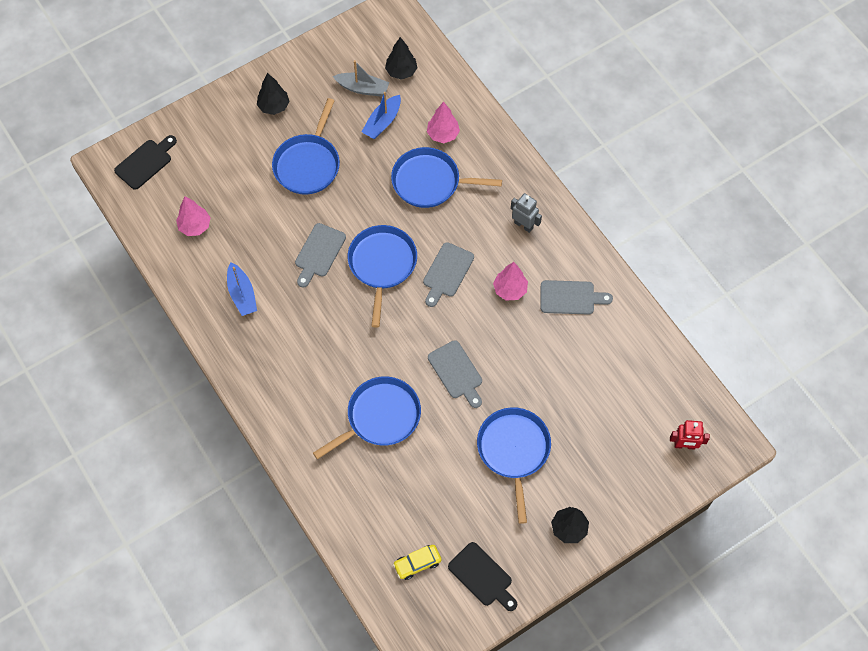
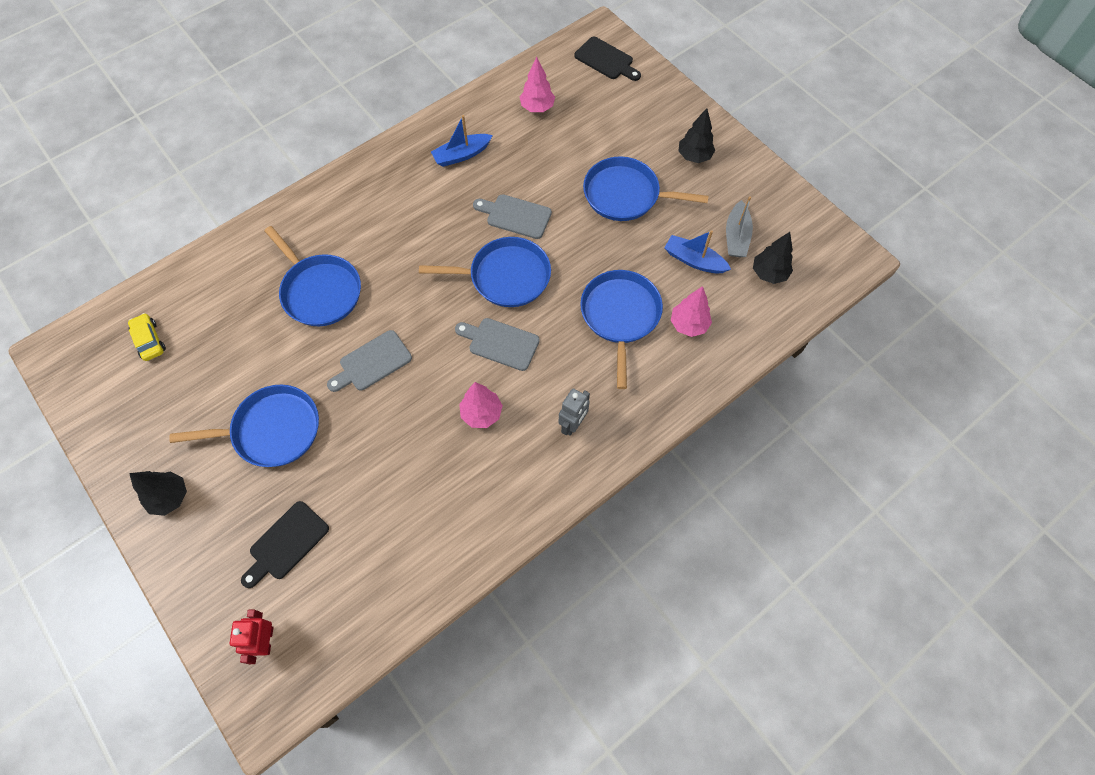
camera: 85 degrees right, 0 degrees up
black cutting board [448,542,517,611] -> black cutting board moved to [241,501,329,588]
grey cutting board [541,280,613,315] -> none

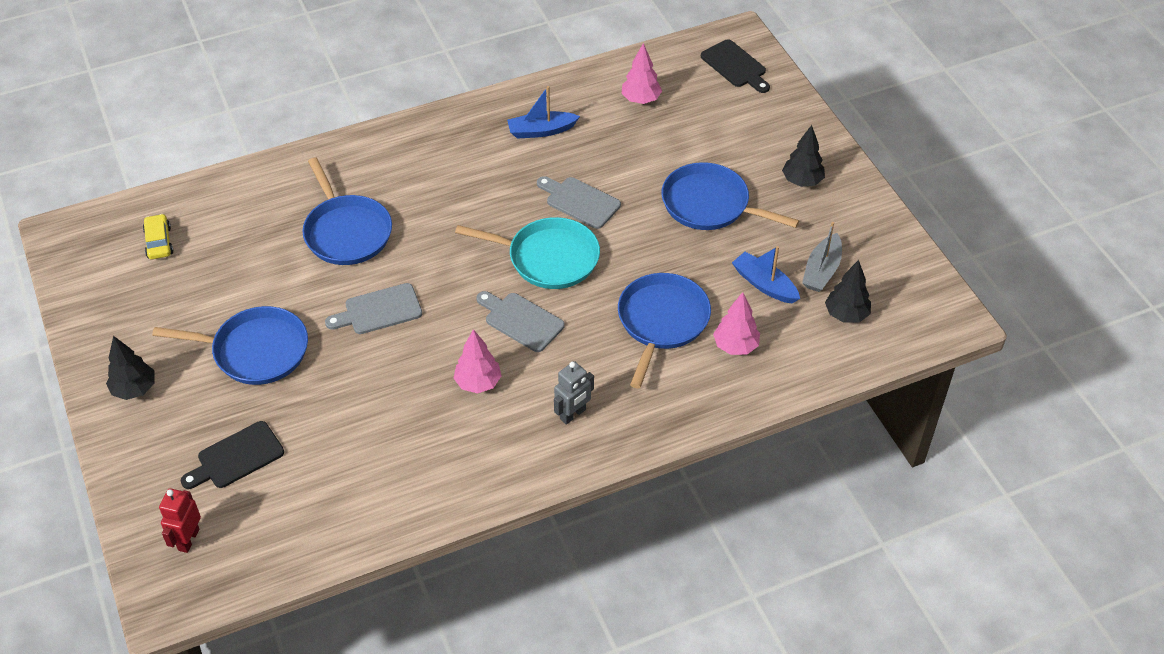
camera: 15 degrees right, 15 degrees down
blue pan [419,237,551,307] -> turquoise pan [455,217,600,289]

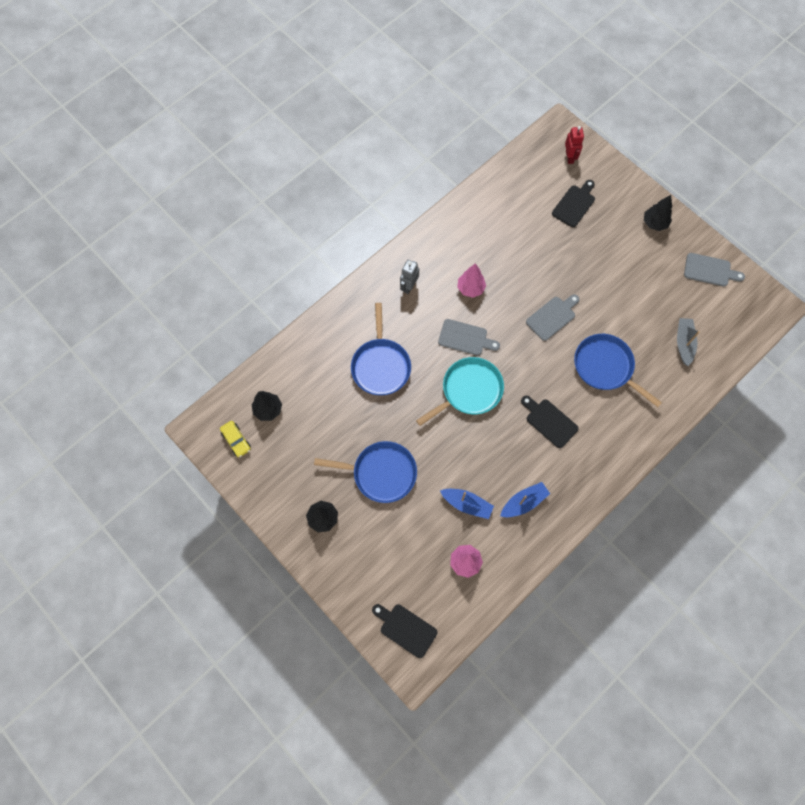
camera: 160 degrees right, 20 degrees up
yellow car [143,214,174,259] -> yellow car moved to [220,421,251,457]
blue pan [152,306,308,385] -> none
turquoise pan [455,217,600,289] -> turquoise pan turned 150 degrees clockwise [416,357,504,426]
grey cutting board [537,176,621,229] -> grey cutting board moved to [684,253,745,286]
pink tree [713,292,760,355] -> none
blue boat [732,246,800,304] -> blue boat moved to [440,489,494,519]
grey boat [802,222,842,292] -> grey boat moved to [677,318,700,366]
none -> black cutting board [521,396,579,448]

